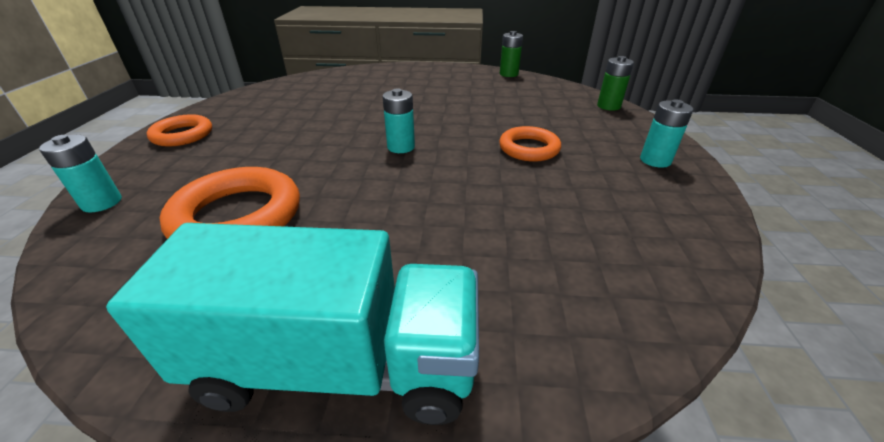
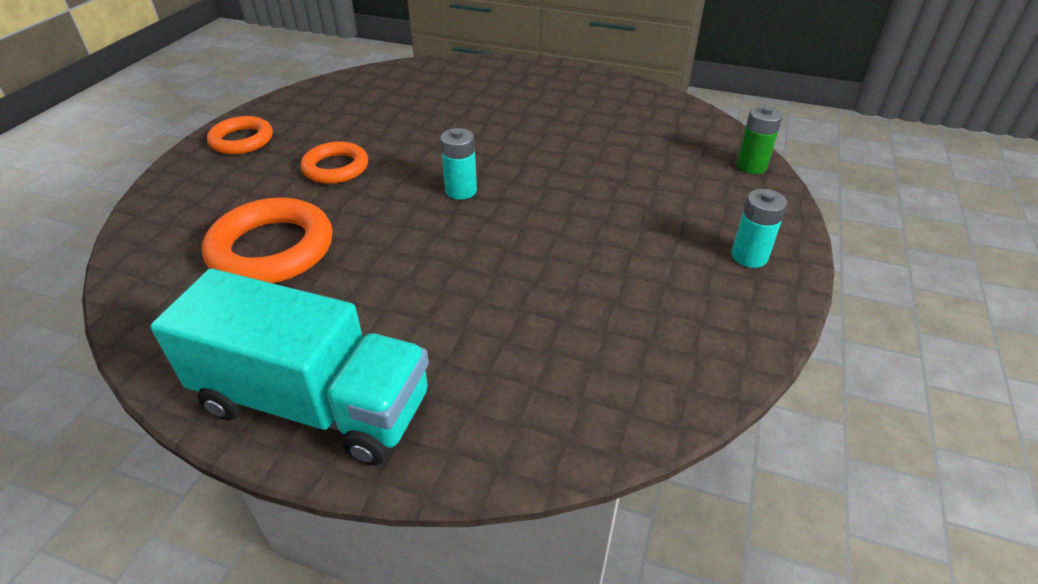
camera: 15 degrees right, 5 degrees up
turquoise battery [39,135,122,213] -> none
orange ring [499,126,561,162] -> orange ring moved to [300,141,368,184]
green battery [500,31,523,77] -> none

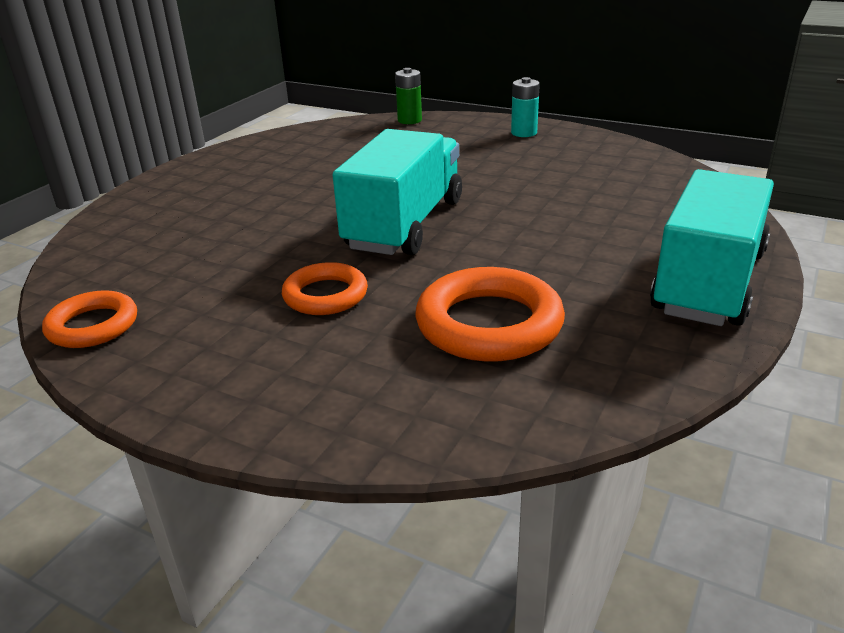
camera: 80 degrees left, 10 degrees down
orange ring [207,116,273,154] -> orange ring moved to [42,290,137,348]
turquoise battery [440,128,477,200] -> turquoise truck [333,129,462,255]

